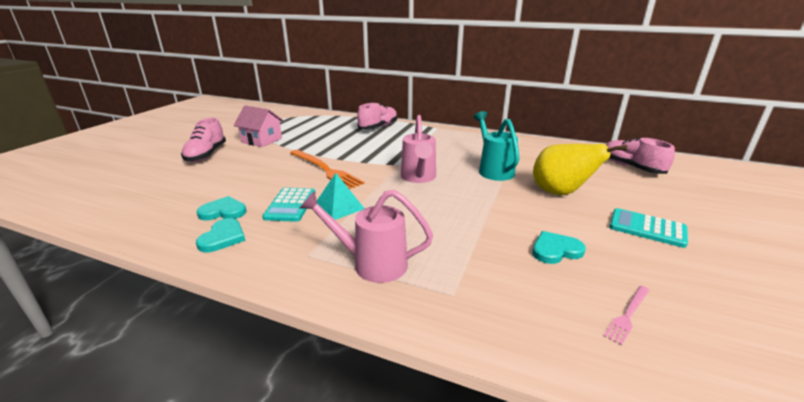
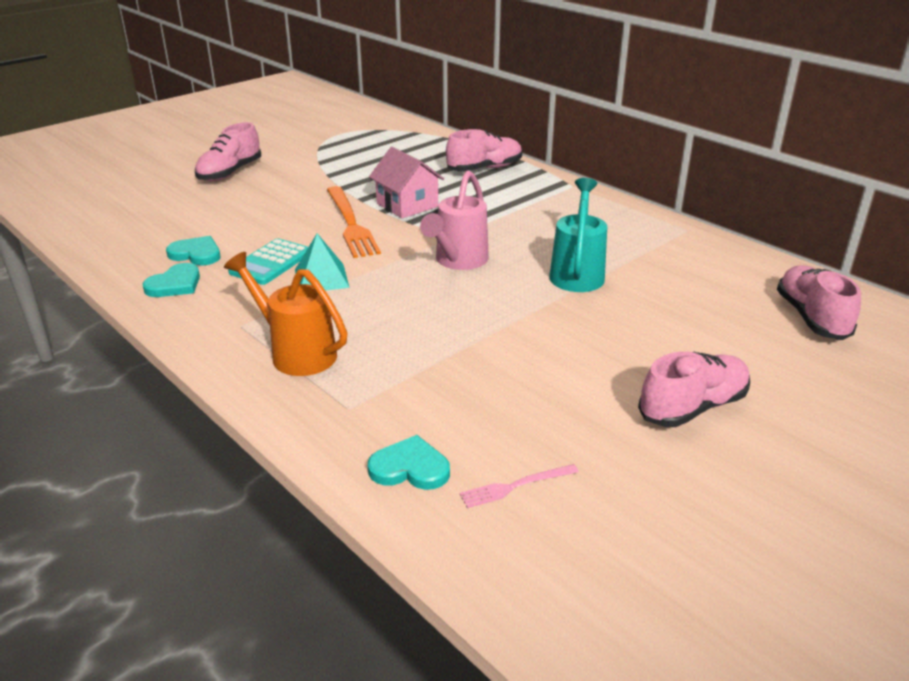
camera: 25 degrees right, 5 degrees up
pink house [234,106,283,147] -> pink house moved to [369,147,444,218]
pink watering can [300,190,433,283] -> orange watering can [224,252,348,376]
turquoise heart [532,231,586,264] -> turquoise heart moved to [368,435,450,490]
yellow pear [533,144,628,195] -> none
turquoise calculator [609,208,688,248] -> pink shoe [638,352,750,427]

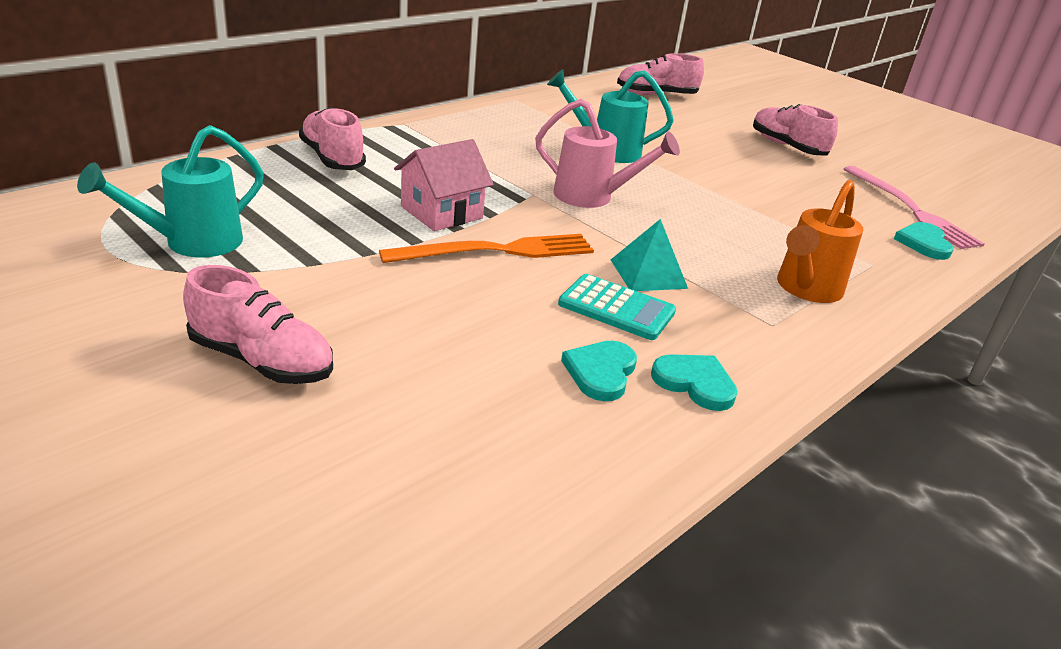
camera: 95 degrees left, 0 degrees up
pink fork [460,464,579,508] -> pink fork [844,166,984,249], size x2.03
none -> turquoise watering can [77,125,264,257]

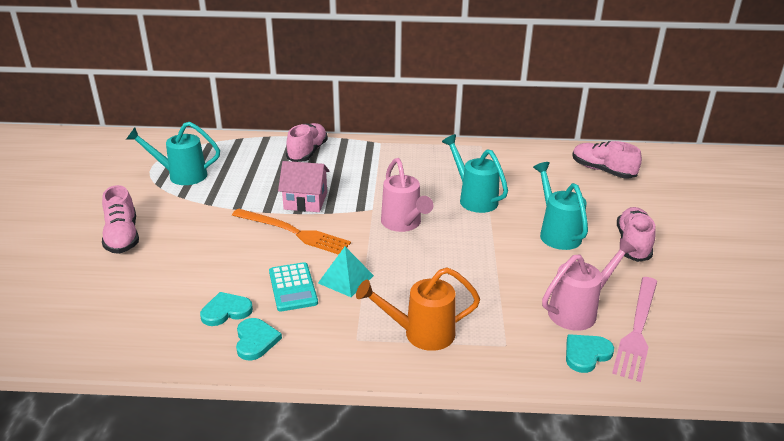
camera: 50 degrees right, 0 degrees up
none -> turquoise watering can [533,162,588,250]
none -> pink watering can [542,238,637,331]

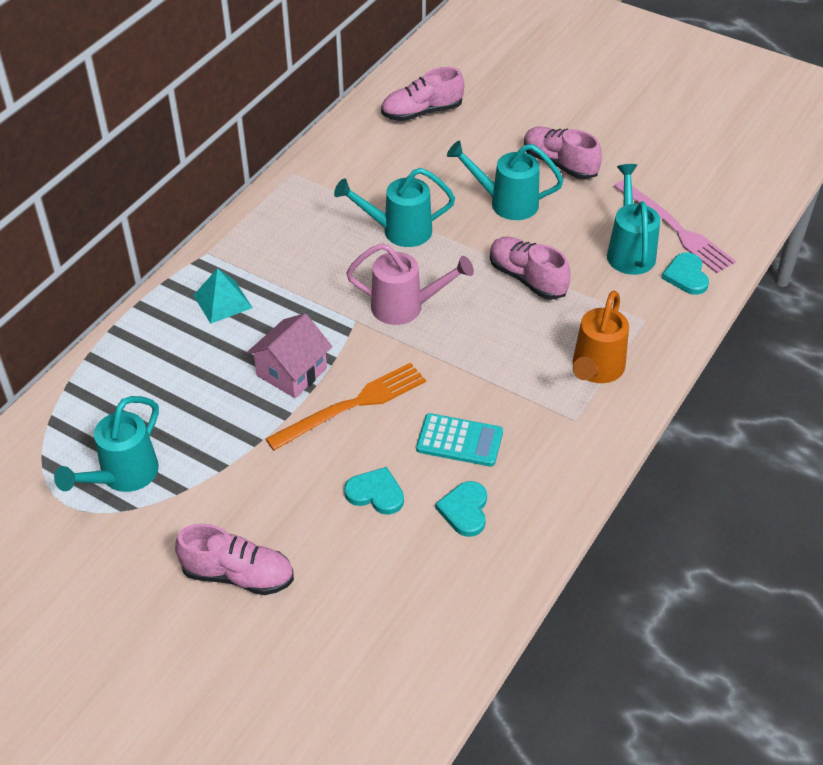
camera: 60 degrees left, 15 degrees up
turquoise heart [236,318,282,360] -> turquoise heart moved to [344,467,404,515]
pink shoe [286,123,328,162] -> pink shoe moved to [490,237,571,300]
turquoise pyramid [318,247,374,297] -> turquoise pyramid moved to [193,268,253,324]
pink watering can [542,238,637,331] -> turquoise watering can [607,164,660,275]

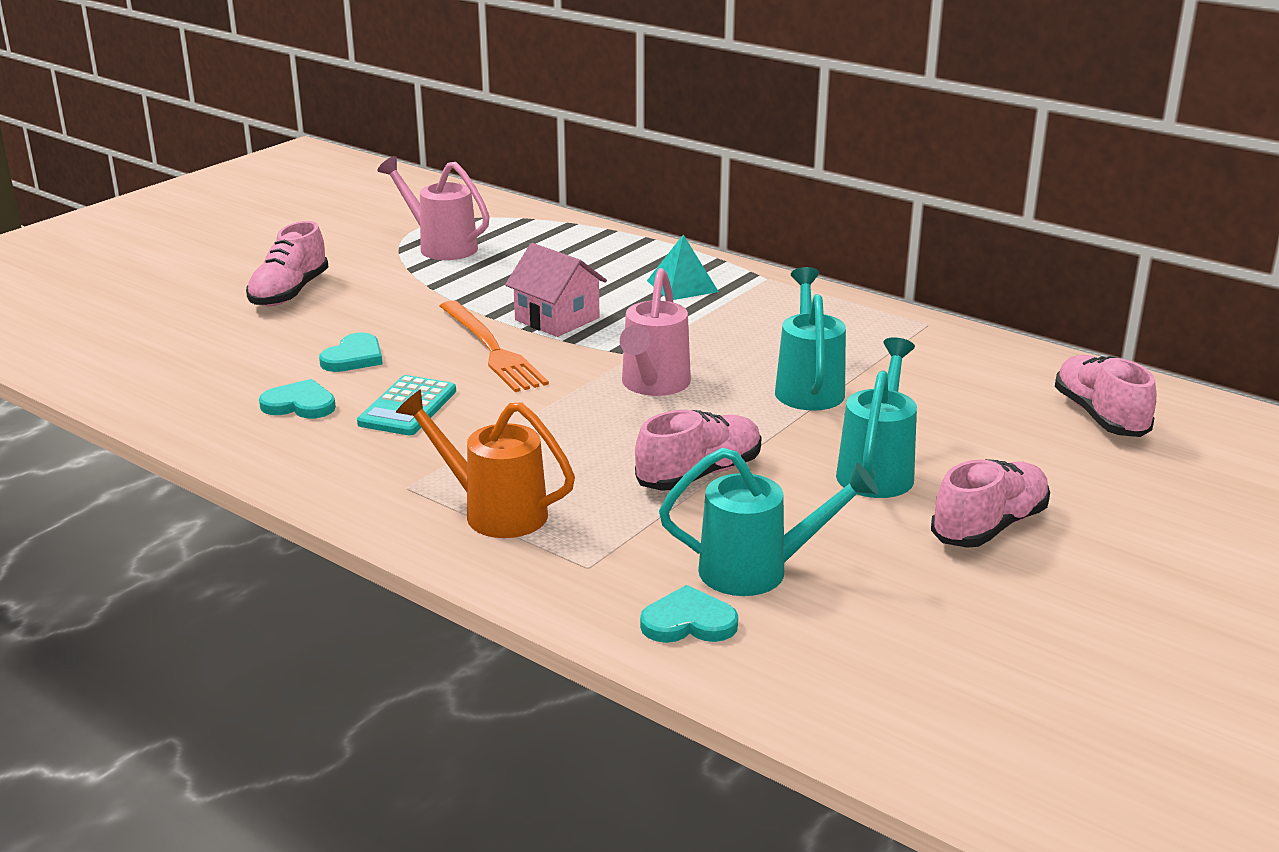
camera: 95 degrees right, 20 degrees down
turquoise watering can [54,396,159,492] -> pink watering can [377,156,490,260]
pink fork [614,180,736,273] -> none

